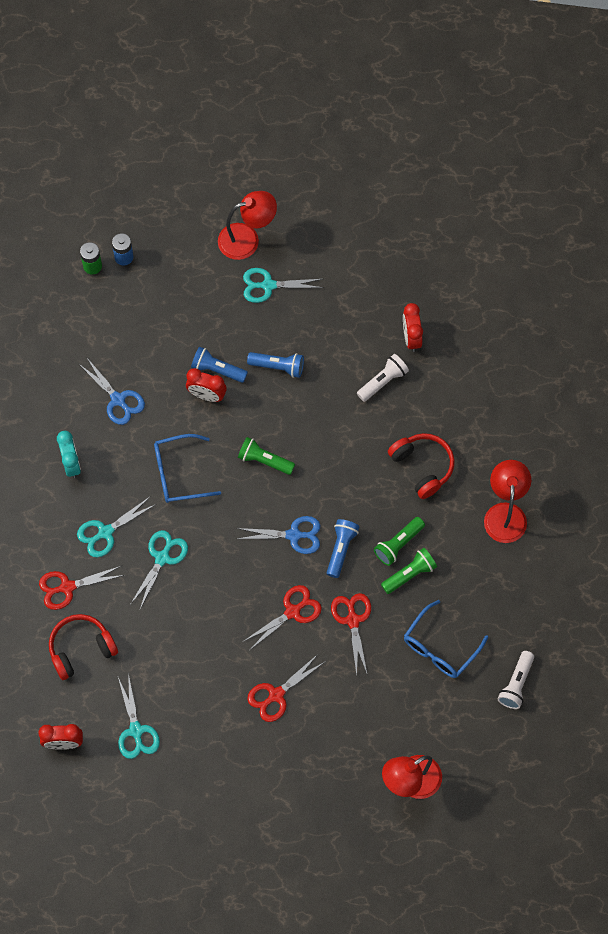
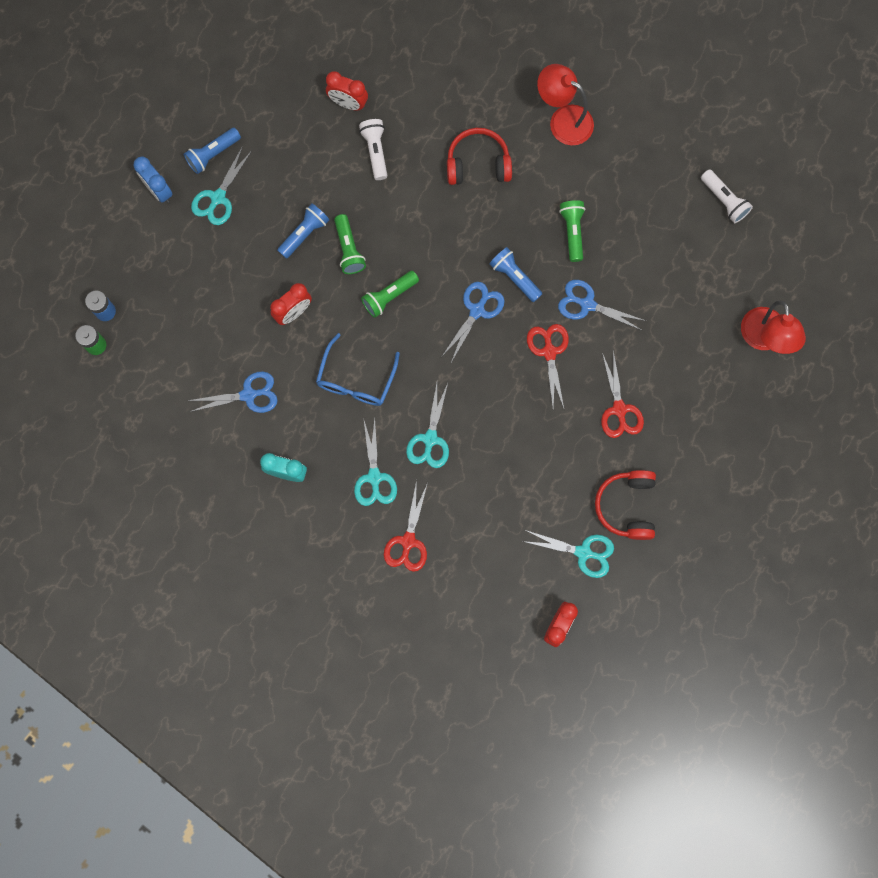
camera: 60 degrees left, 10 degrees up
red headphones [49,614,118,680] -> red headphones moved to [595,470,656,540]
turquoise scissors [130,530,188,609] -> turquoise scissors turned 135 degrees counterclockwise [406,383,449,468]
blue flashlight [191,347,248,383] -> blue flashlight moved to [184,128,241,174]
red lamp [218,191,277,260] -> blue clock [134,157,173,203]
red scissors [331,593,371,676] -> blue scissors [558,280,646,331]
green flashlight [374,517,425,566] -> green flashlight moved to [334,214,366,274]
blue glasses [404,600,488,678] -> none

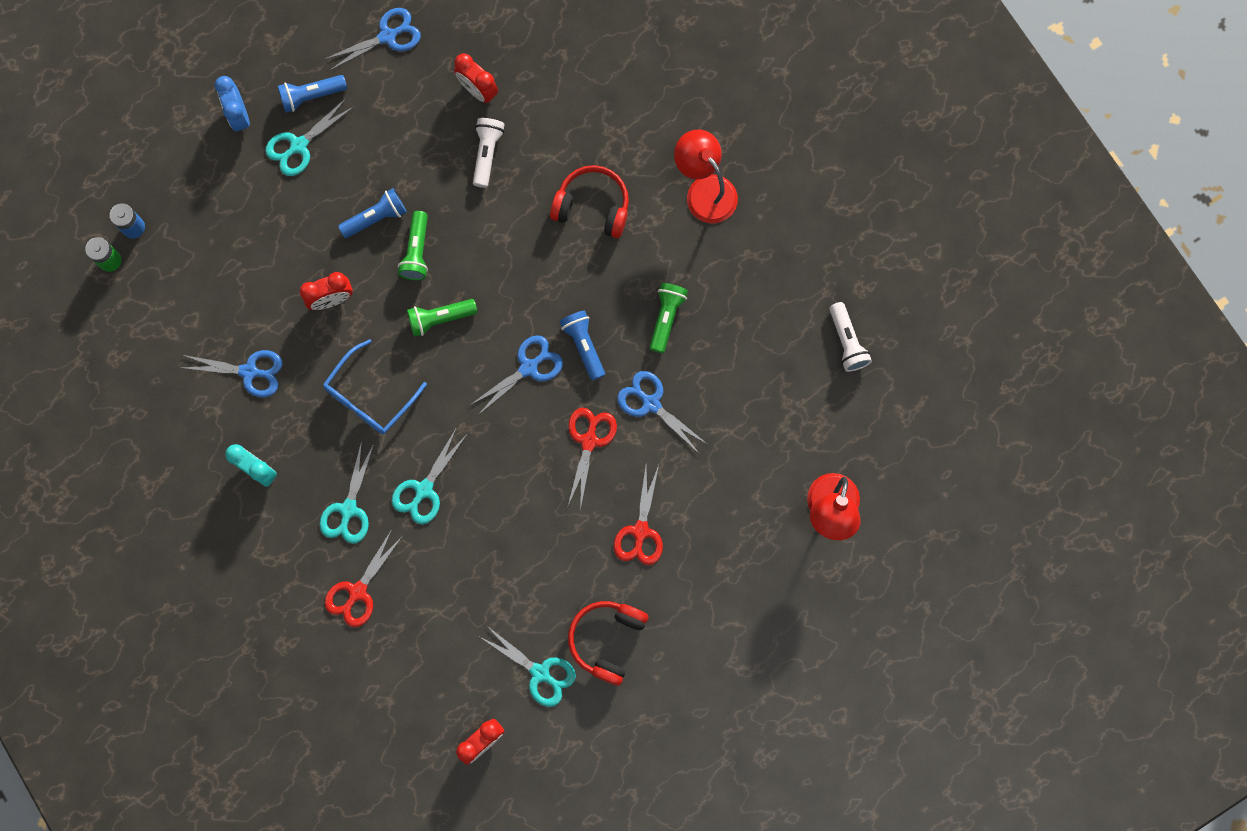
camera: 20 degrees right, 0 degrees up
none -> blue scissors [325,8,421,70]

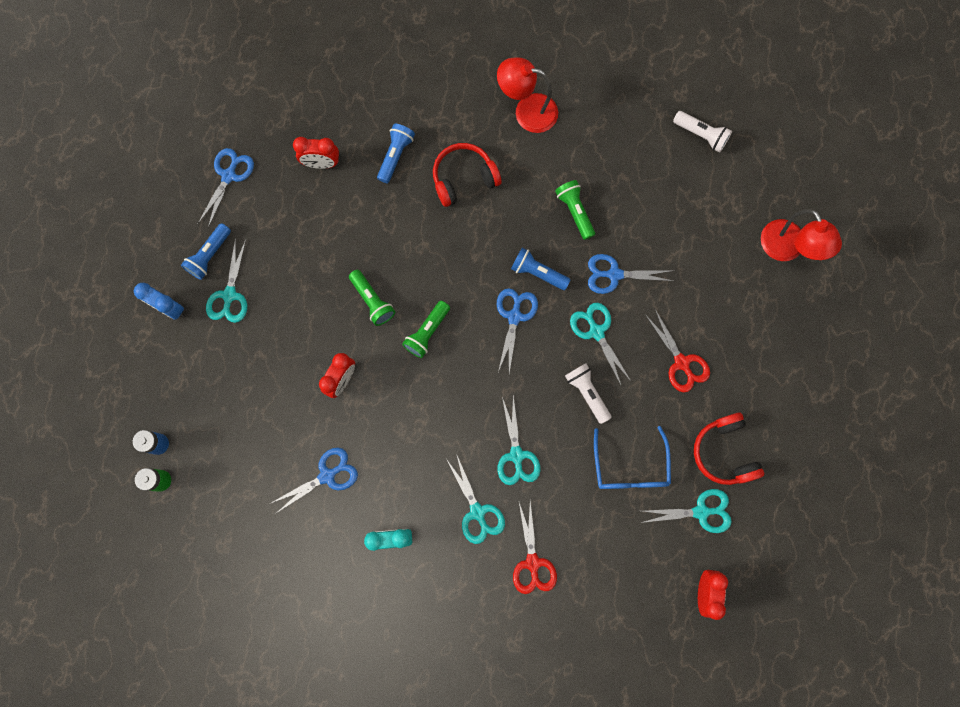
camera: 40 degrees left, 0 degrees up
blue glasses [323,339,427,434] -> blue glasses moved to [594,426,671,489]
blue flashlight [338,188,407,238] -> blue flashlight moved to [377,124,415,183]
white flashlight [473,118,505,188] -> white flashlight moved to [565,363,612,424]
red scissors [567,408,617,510] -> turquoise scissors [570,303,631,387]

